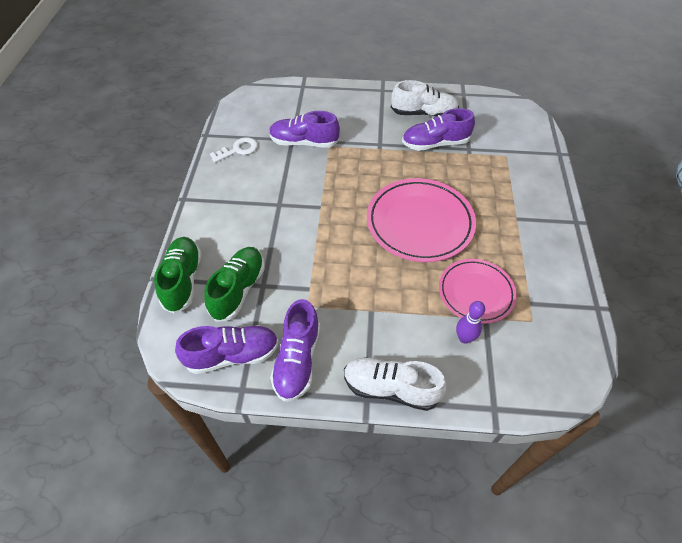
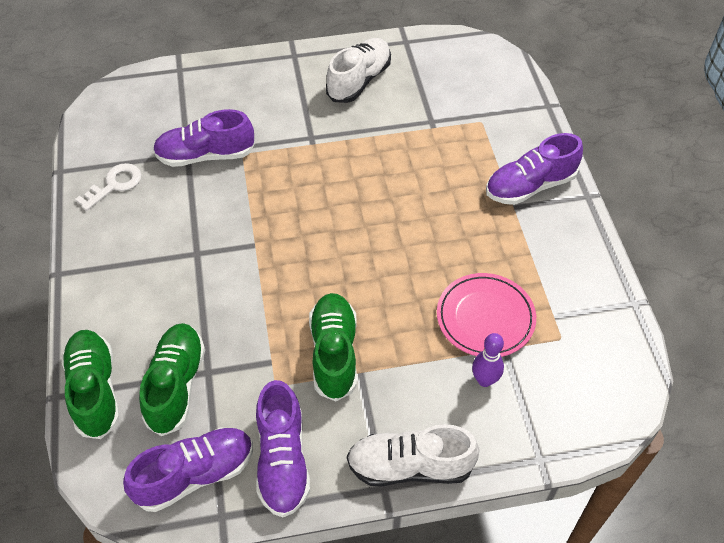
camera: 15 degrees left, 0 degrees up
pink plate [367,178,476,262] -> none
white shoe [391,80,459,117] -> white shoe turned 45 degrees counterclockwise [326,38,391,103]
purple shoe [402,108,475,151] -> purple shoe moved to [486,133,583,205]
none -> green shoe [309,293,357,402]

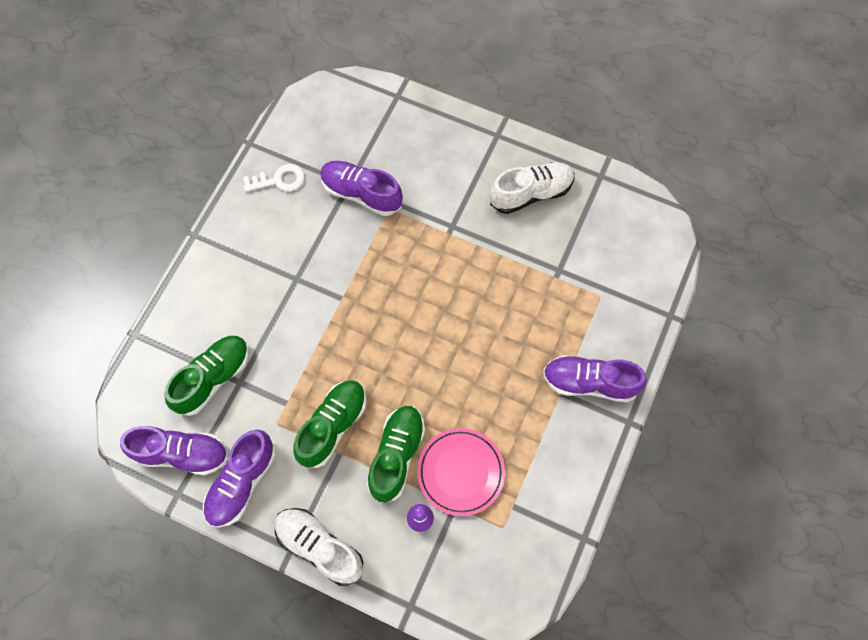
camera: 35 degrees right, 15 degrees up
green shoe [61,330,120,439] -> green shoe moved to [367,406,425,503]

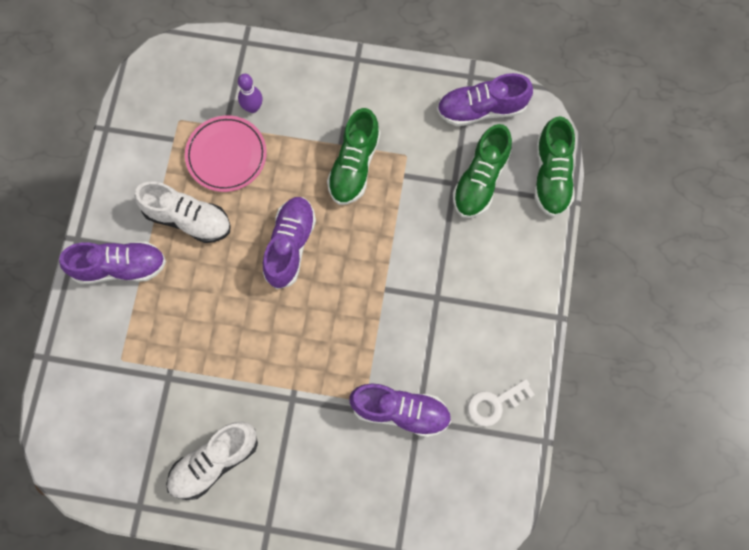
camera: 165 degrees right, 5 degrees up
purple shoe [203,430,276,528] -> purple shoe moved to [263,197,316,289]
white shoe [275,508,364,586] -> white shoe moved to [134,181,231,243]
green shoe [367,406,425,503] -> green shoe moved to [534,116,575,217]

